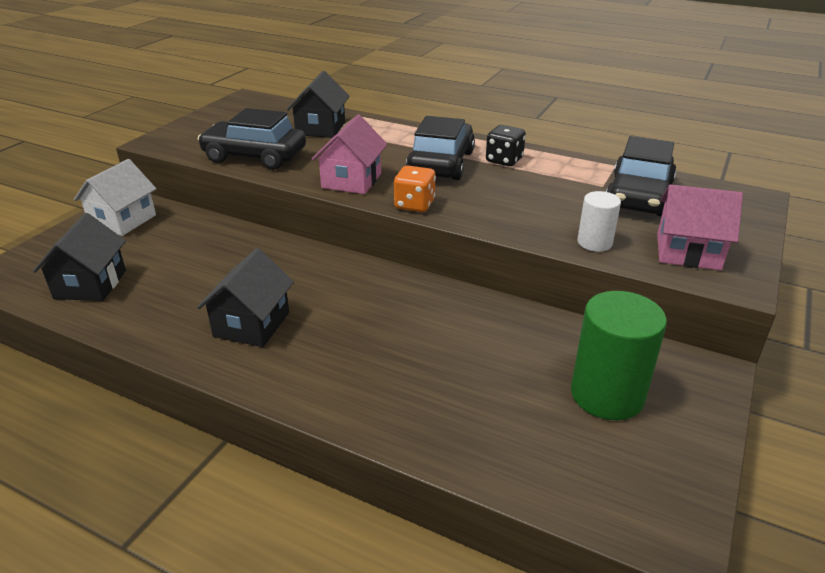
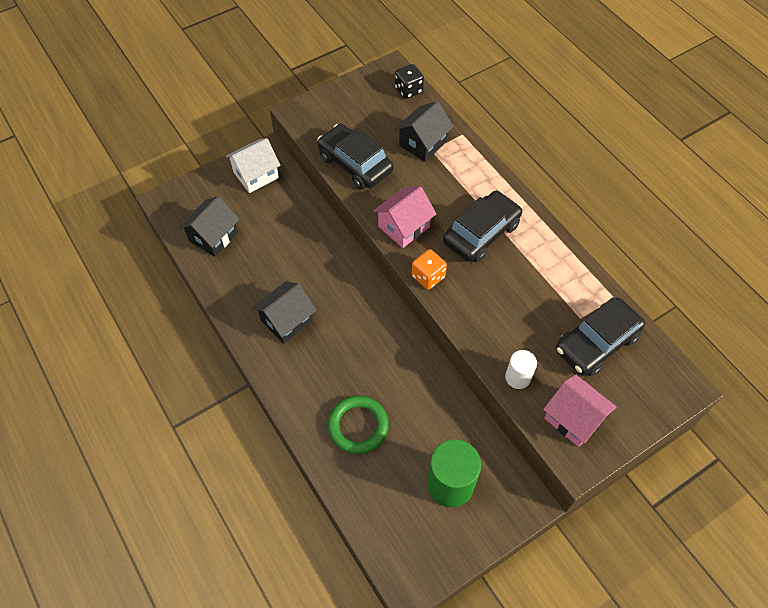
camera: 30 degrees right, 25 degrees up
black dice [486,125,526,166] -> black dice moved to [395,64,424,99]
none -> green ring [328,396,389,454]

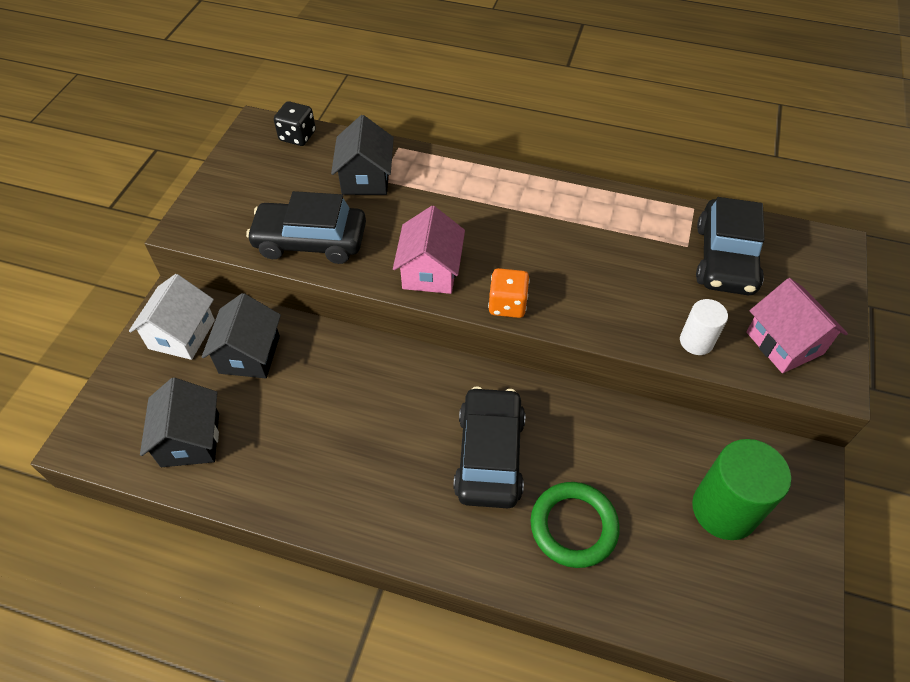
camera: 40 degrees left, 5 degrees down
black house [252,281,316,344] -> black house moved to [202,293,281,378]
black car [443,191,522,263] -> black car moved to [453,386,525,508]
pink house [543,375,616,447] -> pink house turned 60 degrees clockwise [746,278,848,373]

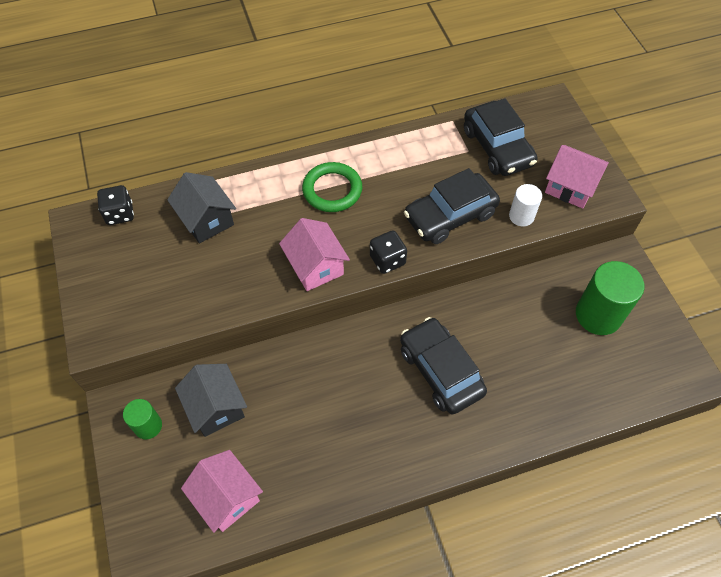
camera: 35 degrees left, 5 degrees up
white house [129,274,215,360] -> green cylinder [123,399,162,439]
black house [140,378,219,467] -> pink house [181,450,263,533]
black car [246,191,366,264] -> black car moved to [404,168,500,244]
orange dice [488,268,530,318] -> black dice [370,230,407,274]
green ring [531,482,620,568] -> green ring moved to [302,162,362,212]

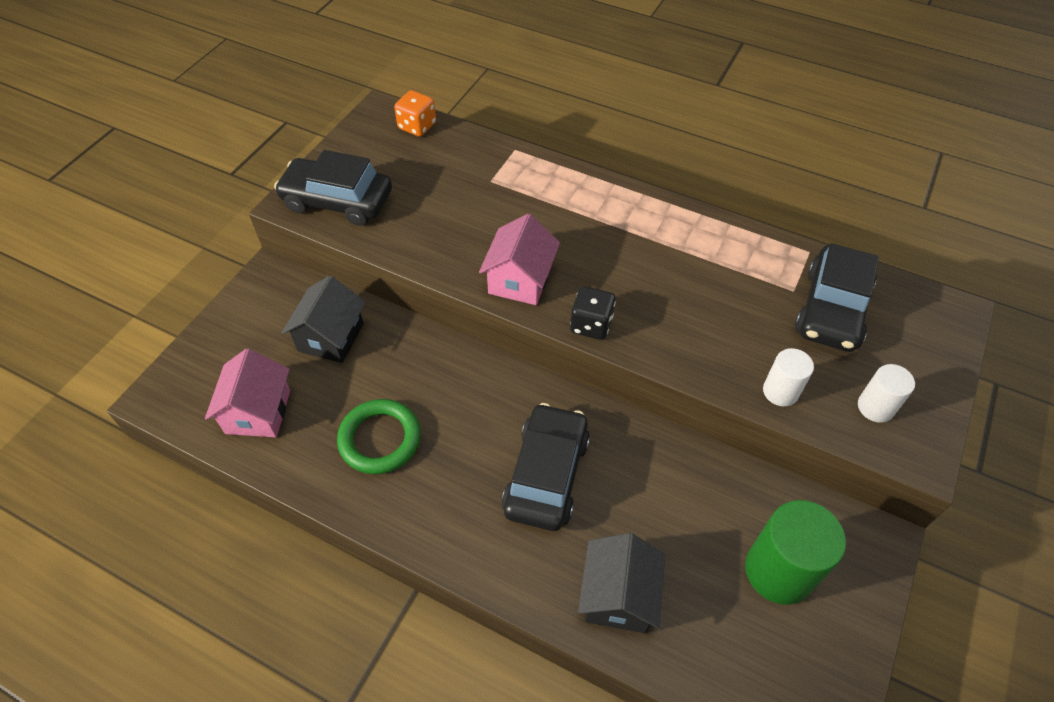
camera: 45 degrees right, 5 degrees down
black dice [97,185,134,225] -> orange dice [394,90,436,137]
green cylinder [123,399,162,439] -> none
black house [167,172,236,243] -> black house moved to [578,533,666,633]
green ring [302,162,362,212] -> green ring moved to [337,399,421,474]
black car [404,168,500,244] -> black car moved to [274,150,392,226]
pink house [545,145,609,209] -> white cylinder [858,364,915,423]

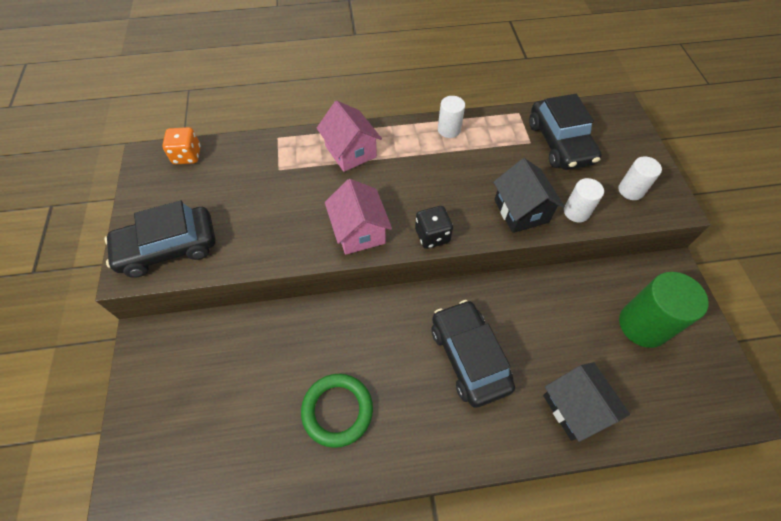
camera: 35 degrees left, 5 degrees up
pink house [205,348,290,437] -> pink house moved to [317,101,382,172]
black house [282,276,366,363] -> black house moved to [493,158,565,233]
none -> white cylinder [438,96,465,138]

